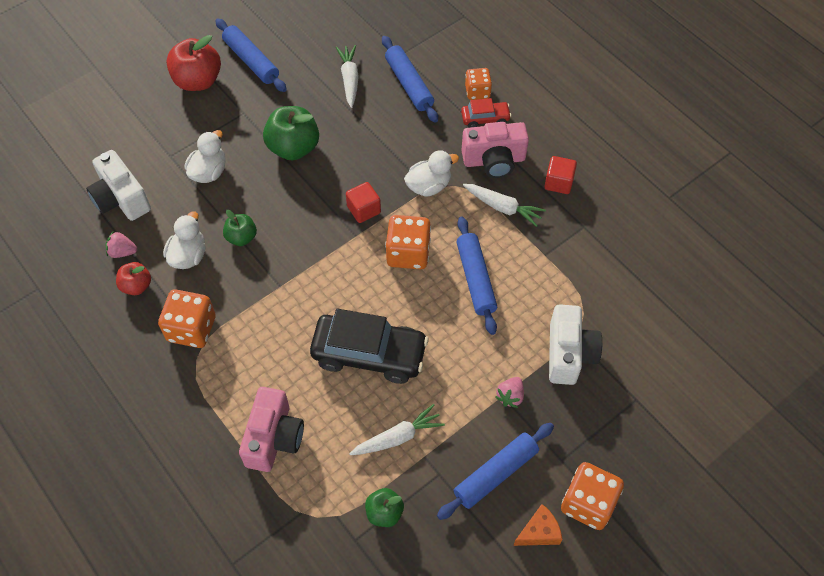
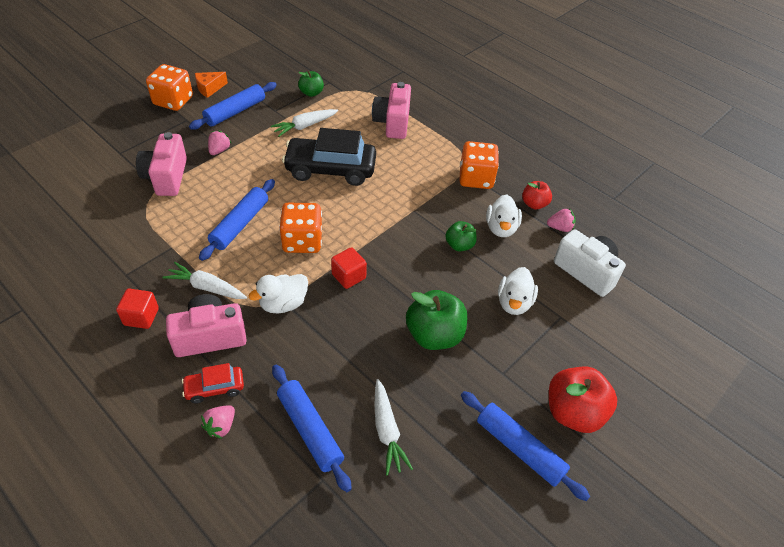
camera: 170 degrees right, 10 degrees down
blue rolling pin [457,217,497,335] -> blue rolling pin turned 45 degrees clockwise [199,179,275,261]
orange dice [465,68,492,100] -> pink strawberry [201,405,235,439]
white camera [549,304,602,385] -> pink camera [136,132,187,196]

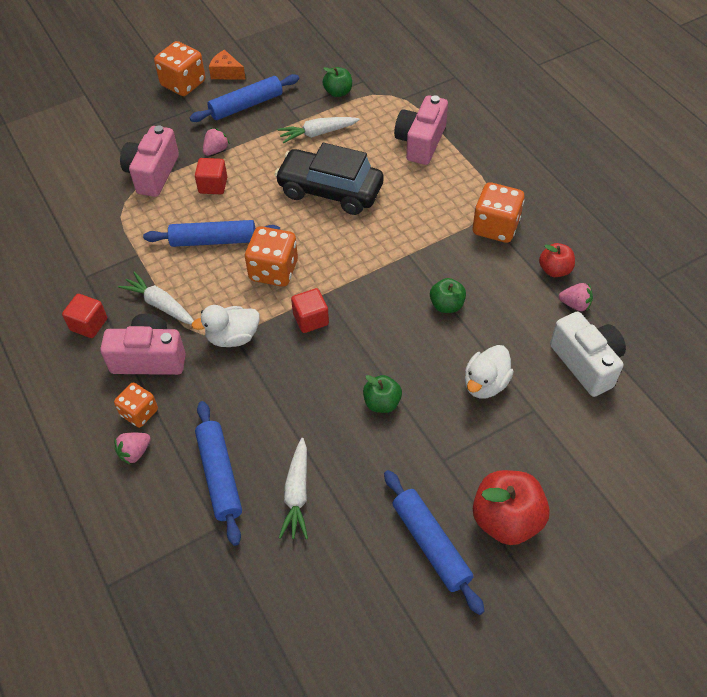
camera: 20 degrees right, 5 degrees up
red car [182,363,244,404] -> orange dice [114,383,158,428]
orange cheese [195,72,228,98] -> orange cheese turned 45 degrees clockwise [209,50,245,79]
blue rolling pin [199,179,275,261] -> blue rolling pin turned 45 degrees clockwise [143,220,280,247]
green apple [406,290,467,350] -> green apple [363,375,402,413], size x0.57
white duck [486,194,522,237] -> none
none -> red cube [195,158,227,194]

